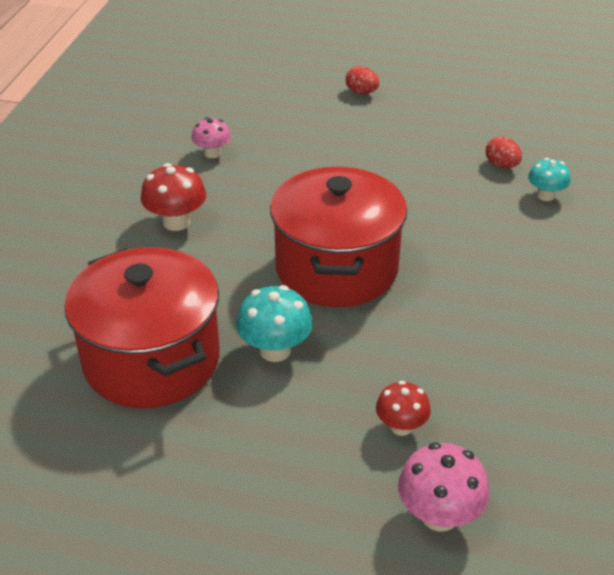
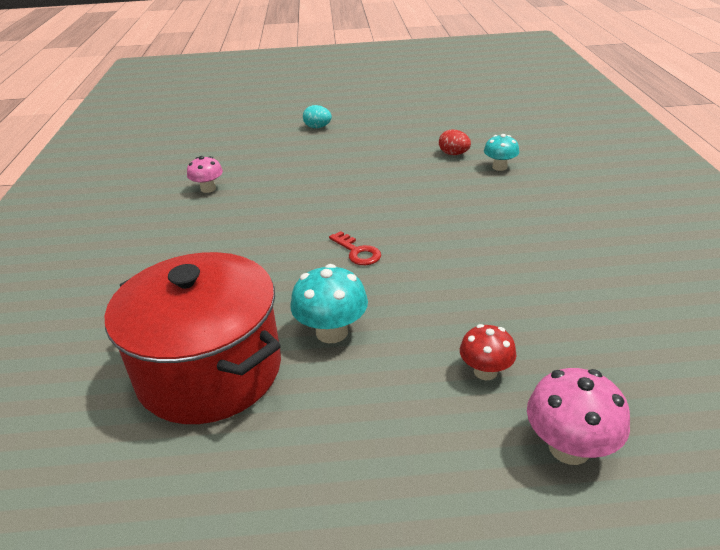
camera: 15 degrees left, 5 degrees down
red mushroom [141,163,206,231] -> none
red pot [270,167,407,307] -> red key [329,231,381,265]
red egg [346,66,379,94] -> turquoise egg [303,105,332,128]

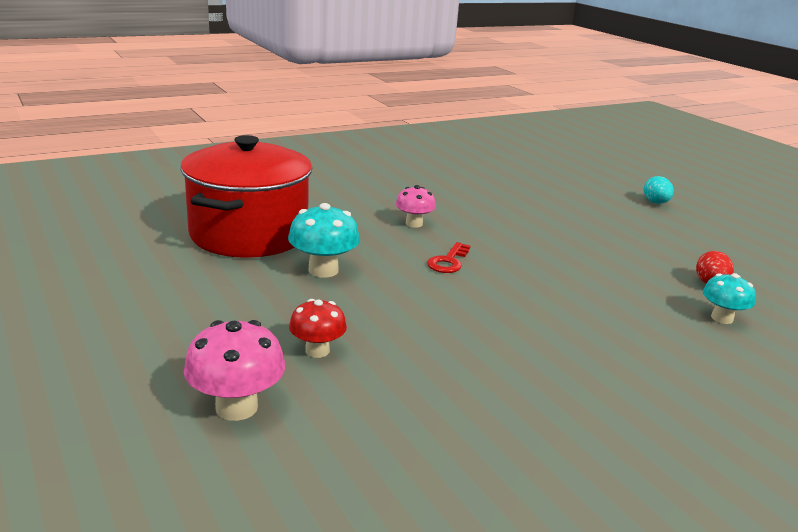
camera: 60 degrees right, 10 degrees down
pink mushroom [187,156,223,193] -> pink mushroom moved to [396,185,436,227]

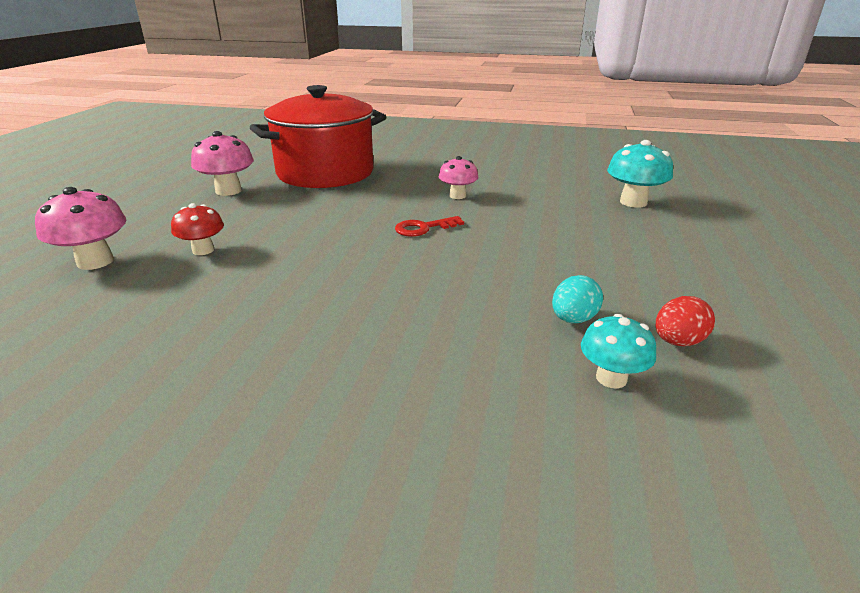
camera: 45 degrees right, 5 degrees up
turquoise mushroom [288,203,360,278] -> turquoise mushroom moved to [607,140,673,208]
turquoise egg [643,176,674,204] -> turquoise egg moved to [552,275,603,323]
none -> pink mushroom [191,131,254,196]

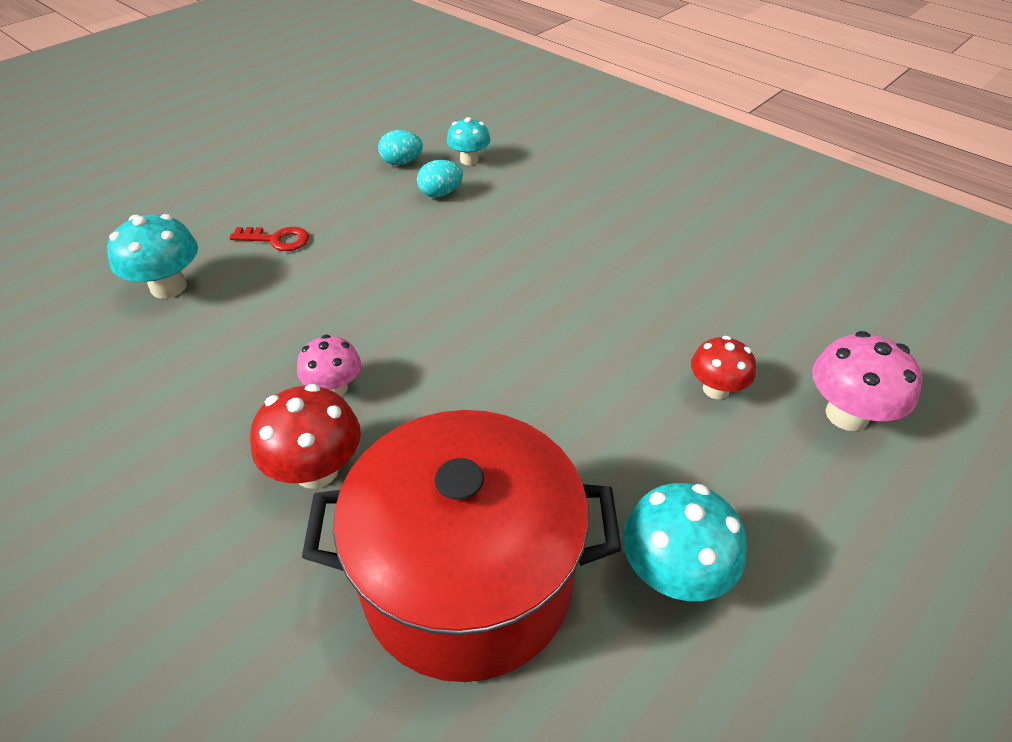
camera: 150 degrees left, 15 degrees up
pink mushroom [191,131,254,196] -> turquoise mushroom [622,483,747,601]
red key [395,216,464,237] -> red key moved to [229,227,309,251]
red egg [656,296,715,346] -> turquoise egg [378,130,423,165]
none -> red mushroom [250,384,361,489]

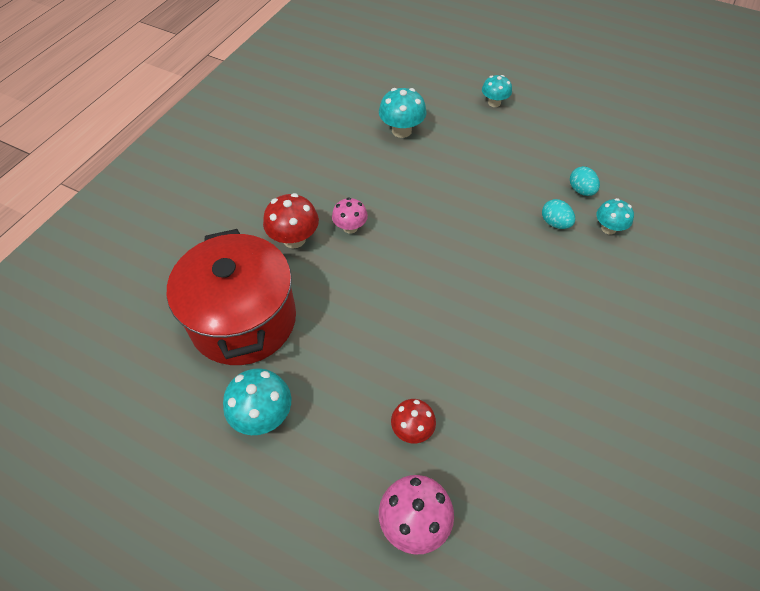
camera: 75 degrees right, 10 degrees up
red key [229,227,309,251] -> none
none -> turquoise mushroom [482,75,512,107]

